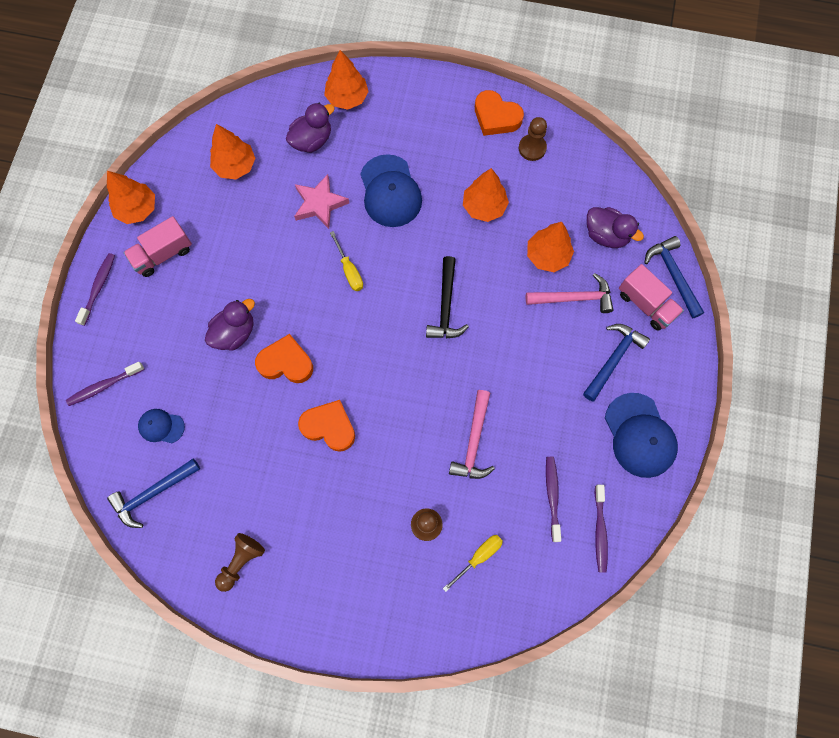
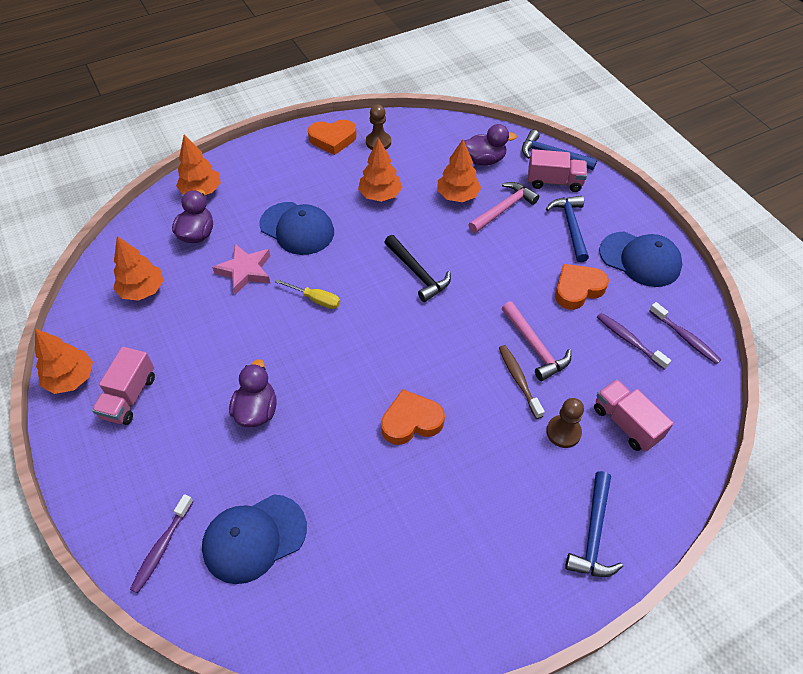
camera: 40 degrees left, 20 degrees down
purple toothbrush [75,253,115,326] -> none
blue hammer [107,458,200,528] -> blue hammer moved to [565,471,623,577]
blue cap [138,409,185,443] -> blue cap [202,494,307,584], size x1.87
brown pawn [215,533,265,592] -> none
orange heart [255,334,313,383] -> orange heart moved to [555,264,609,310]
yellow screwdriver [443,535,503,592] -> pink truck [594,379,673,452]
none -> brown toothbrush [499,345,545,419]

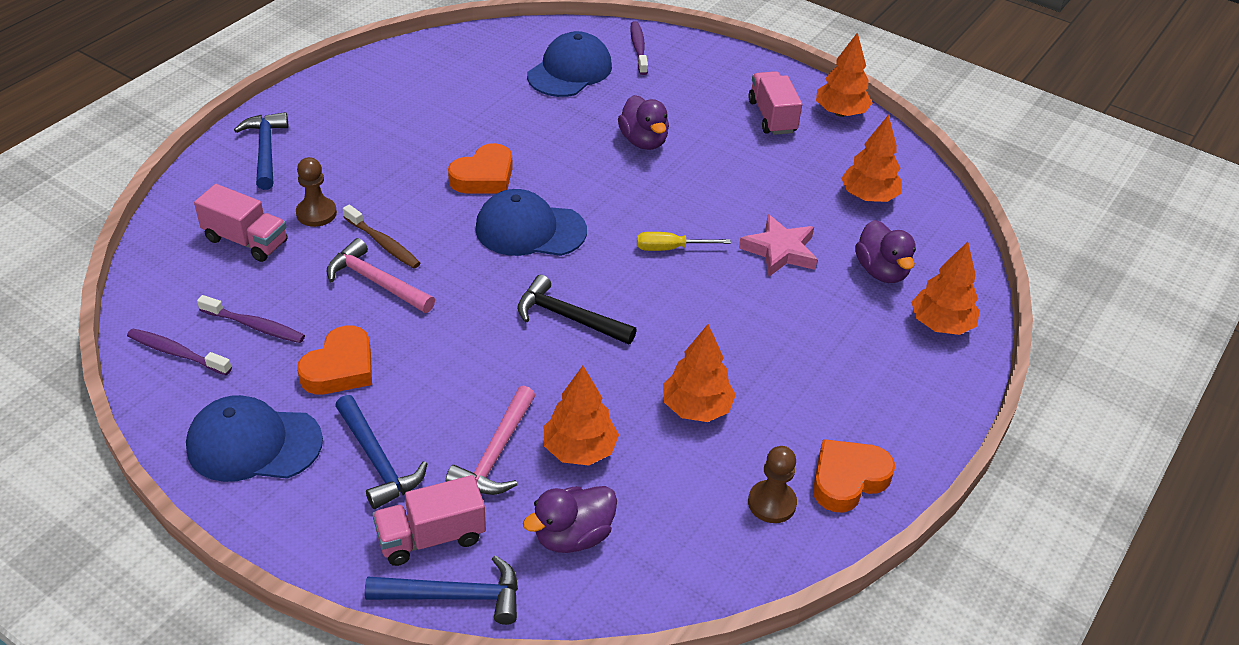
camera: 150 degrees right, 10 degrees down
blue cap [259,202,334,255] -> blue cap moved to [475,189,587,256]

